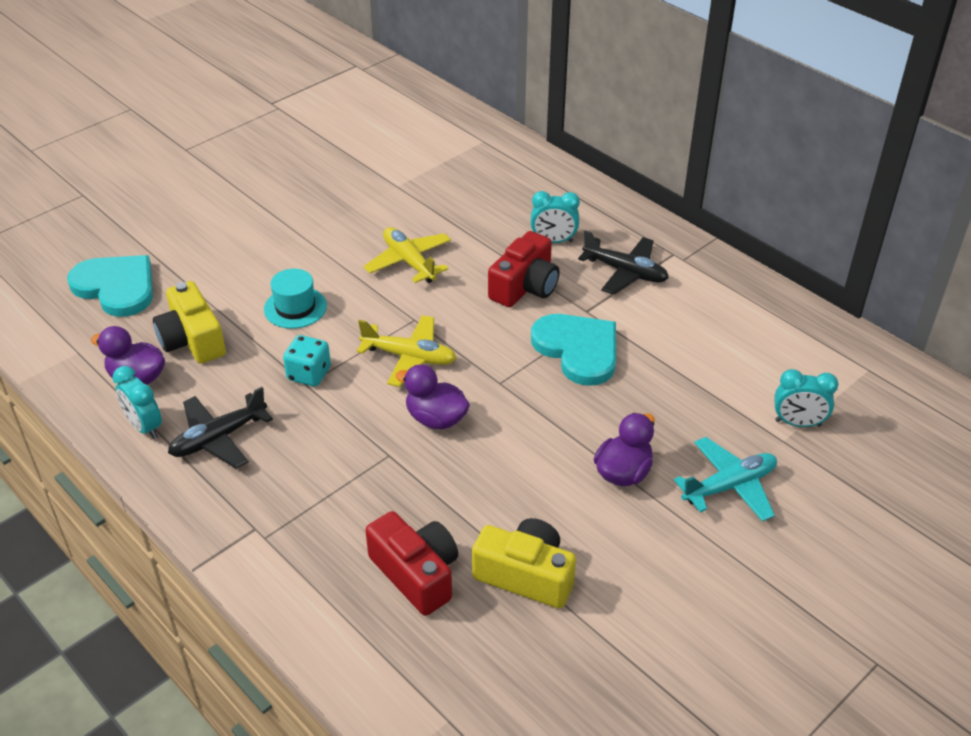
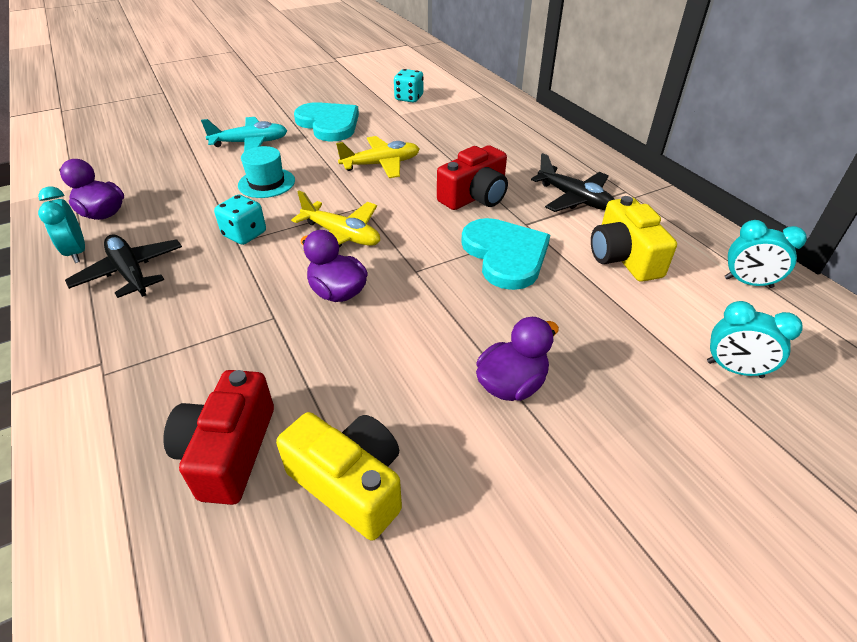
camera: 15 degrees right, 0 degrees up
turquoise heart [67,255,153,317] -> turquoise heart moved to [294,102,359,142]
yellow camera [153,281,226,364] -> yellow camera moved to [591,196,677,282]
black plane [168,387,273,468] -> black plane turned 75 degrees clockwise [65,234,182,298]
yellow plane [363,227,451,283] -> yellow plane turned 90 degrees clockwise [336,136,419,178]
red camera [365,511,458,616] -> red camera turned 150 degrees counterclockwise [163,370,274,505]
turquoise clock [531,191,580,243] -> turquoise clock moved to [725,220,806,288]
turquoise plane [674,437,777,522] -> turquoise plane moved to [201,117,287,152]
none -> turquoise dice [394,69,424,102]

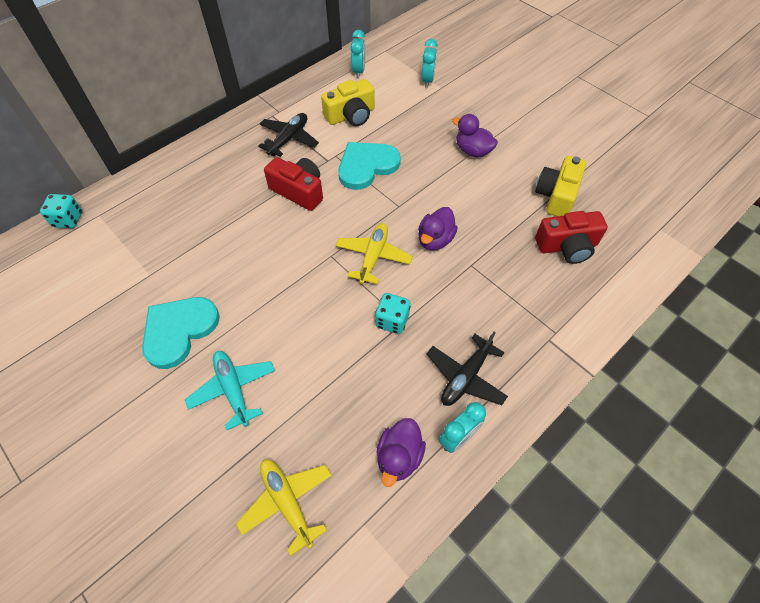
camera: 105 degrees left, 15 degrees up
turquoise hat [238,146,295,198] -> none
yellow plane [336,136,419,178] -> yellow plane moved to [236,459,332,556]
turquoise dice [394,69,424,102] -> turquoise dice moved to [40,194,82,228]

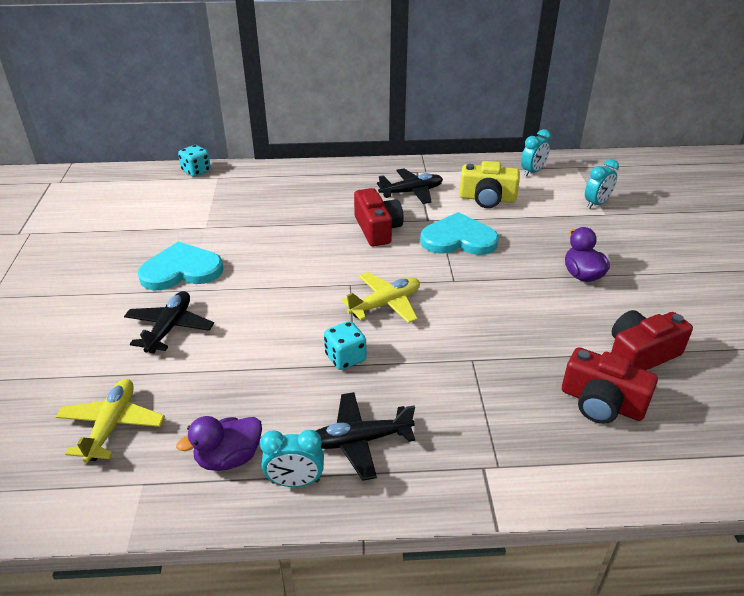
camera: 40 degrees right, 20 degrees down
turquoise plane [185,351,275,430] -> black plane [124,291,214,354]
purple duck [418,207,458,251] -> none
yellow camera [535,156,586,216] -> red camera [611,310,693,370]

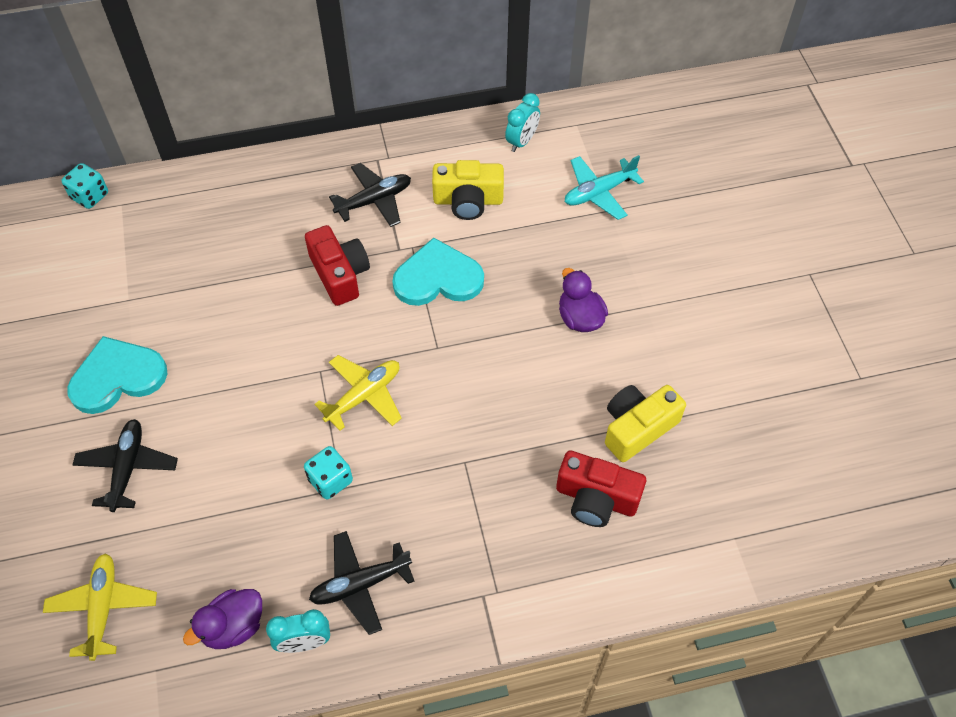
camera: 10 degrees left, 20 degrees up
turquoise clock [585,159,619,209] -> turquoise plane [565,155,644,220]
red camera [611,310,693,370] -> yellow camera [605,385,686,462]

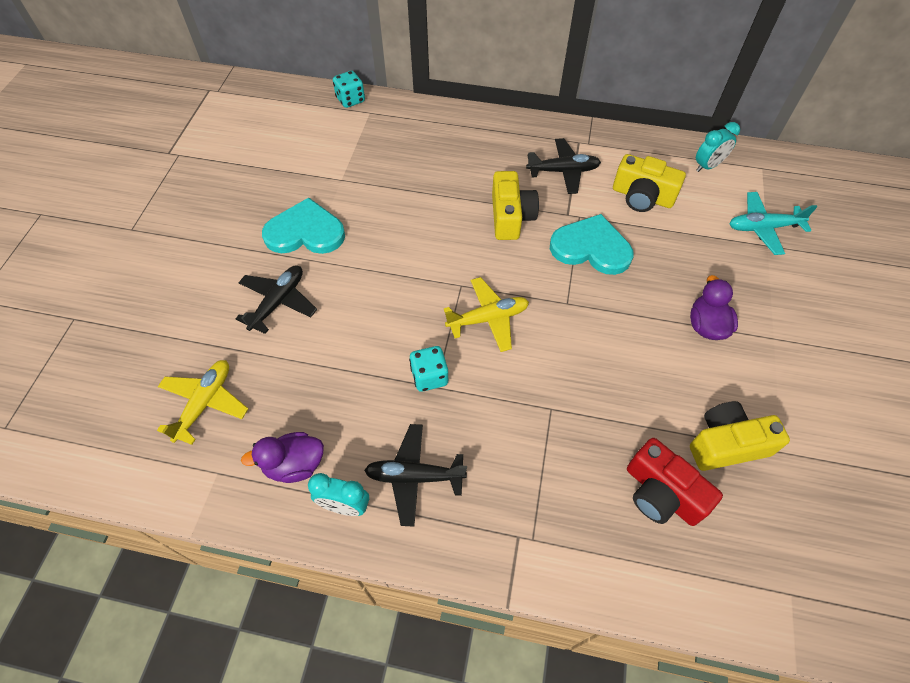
camera: 25 degrees right, 0 degrees up
red camera [305,225,370,306] -> yellow camera [492,171,539,240]

